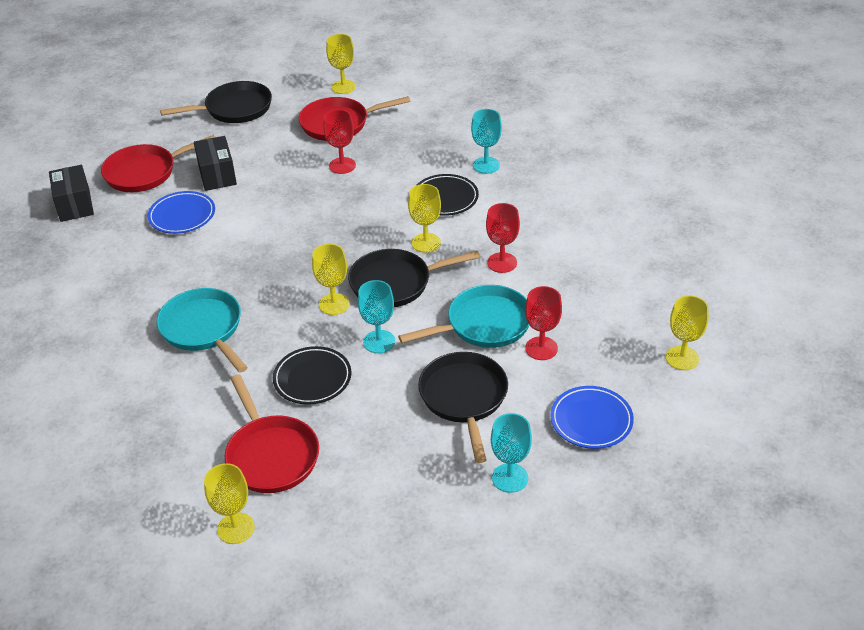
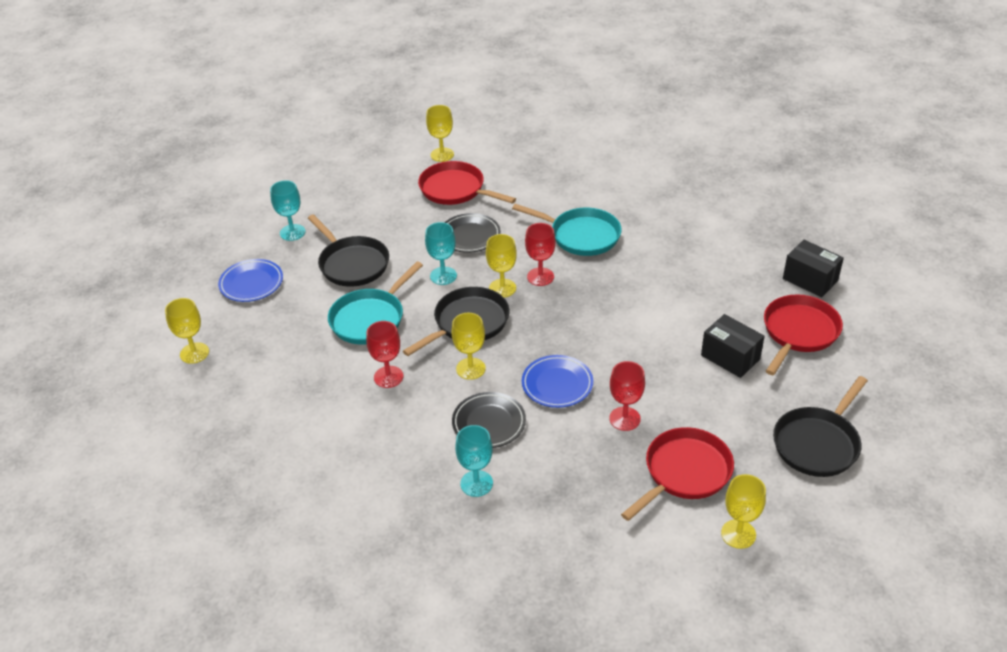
camera: 150 degrees right, 0 degrees up
blue plate [148,191,215,234] -> blue plate moved to [522,355,593,408]
red goblet [525,286,562,360] -> red goblet moved to [525,223,556,286]

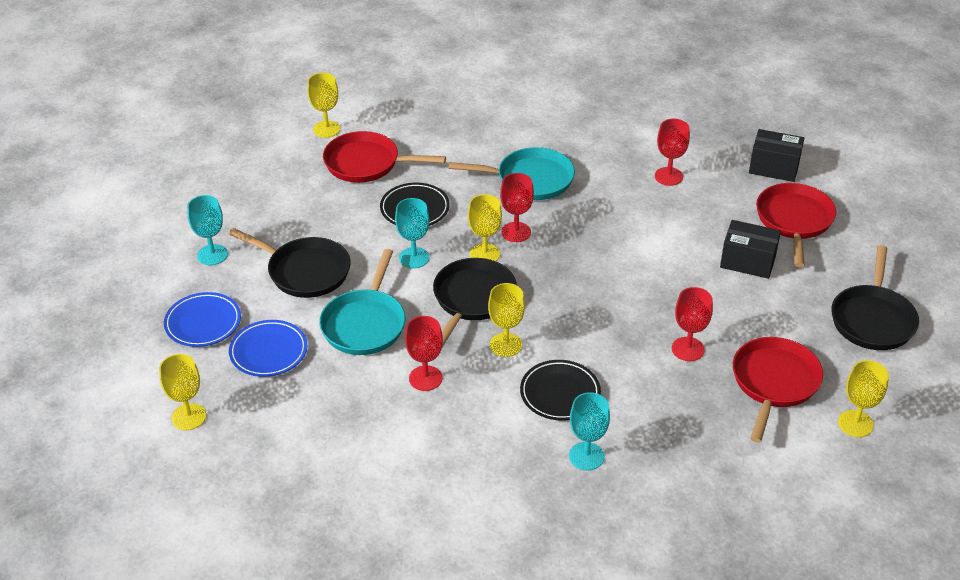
camera: 25 degrees left, 0 degrees up
blue plate [522,355,593,408] -> blue plate moved to [229,320,307,377]
none -> red goblet [655,119,690,186]

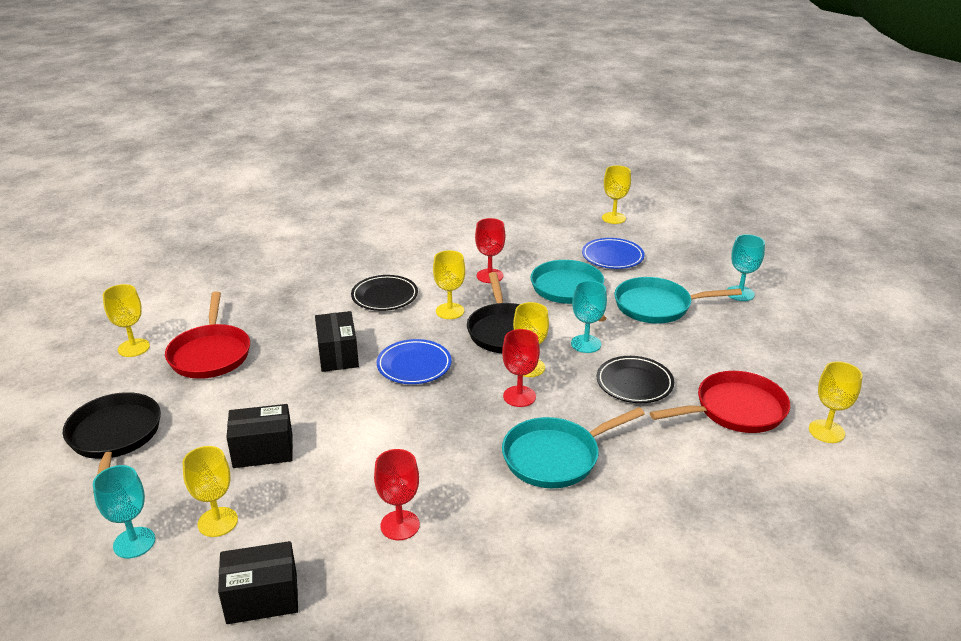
camera: 150 degrees right, 10 degrees down
blue plate [164,292,241,347] -> blue plate moved to [377,339,452,384]
black pan [229,228,351,298] -> turquoise pan [614,277,742,324]
turquoise goblet [569,392,610,470] -> turquoise goblet moved to [93,465,155,558]
red goblet [672,287,713,361] -> none
red pan [756,183,836,267] -> yellow goblet [182,446,238,537]
none -> black box [315,311,359,372]

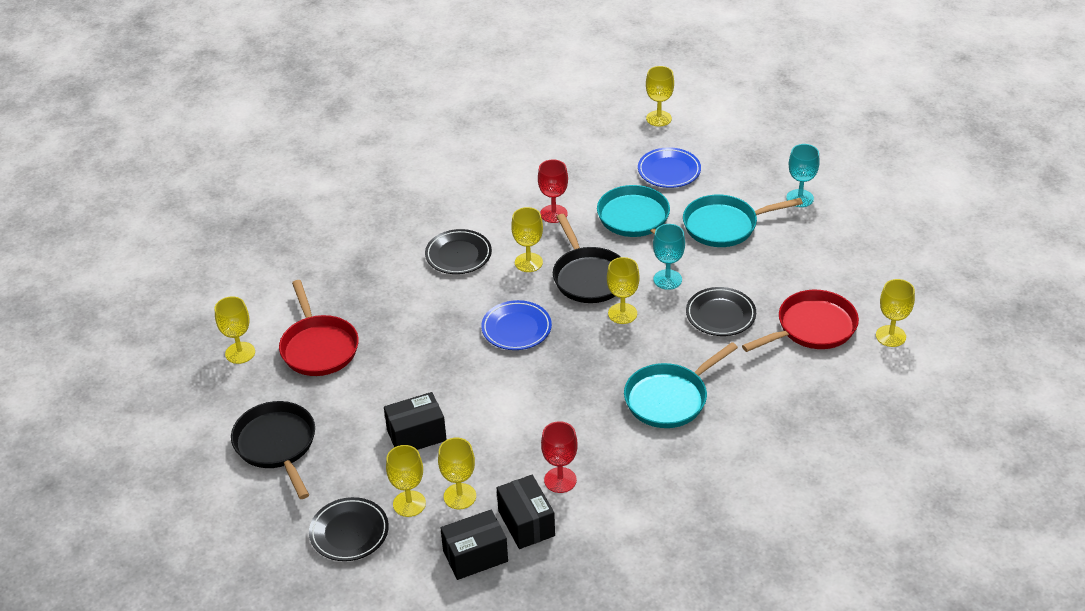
camera: 10 degrees left, 10 degrees up
turquoise goblet [93,465,155,558] -> black plate [309,497,389,561]
black box [315,311,359,372] -> black box moved to [497,475,555,549]
red goblet [502,329,540,407] -> none
none -> yellow goblet [438,438,476,509]

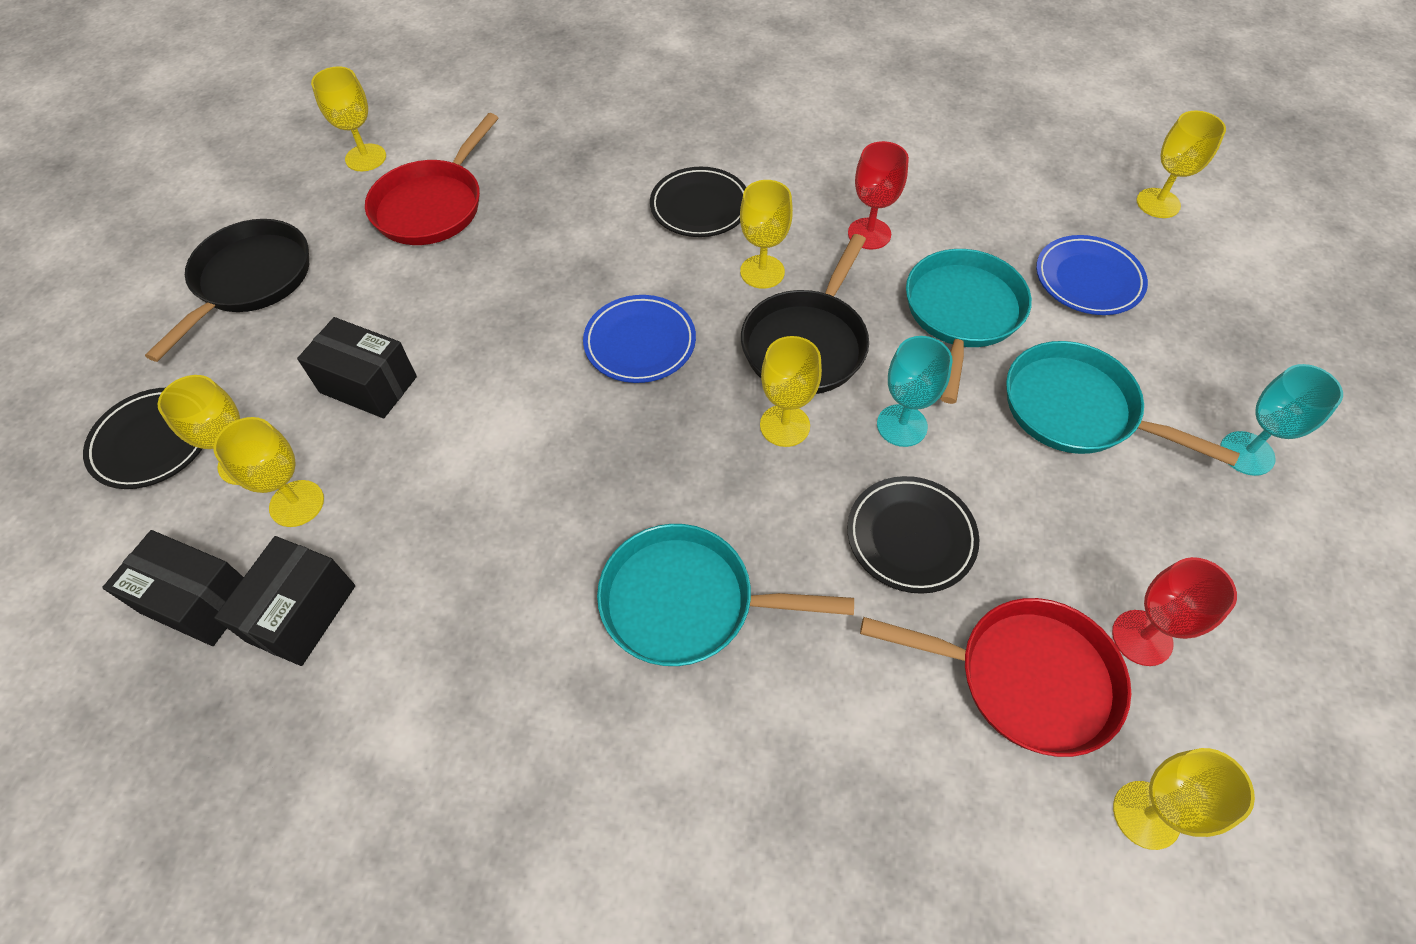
camera: 45 degrees right, 15 degrees up
red goblet [541,421,578,493] -> red goblet moved to [1112,557,1237,666]

